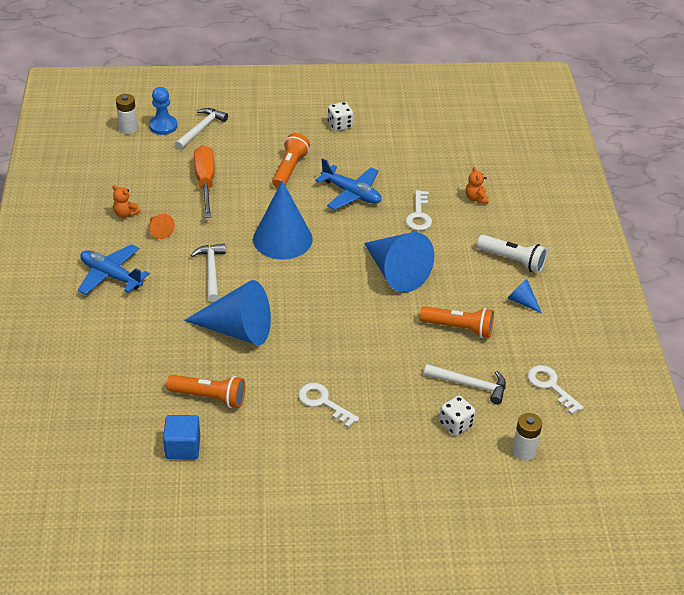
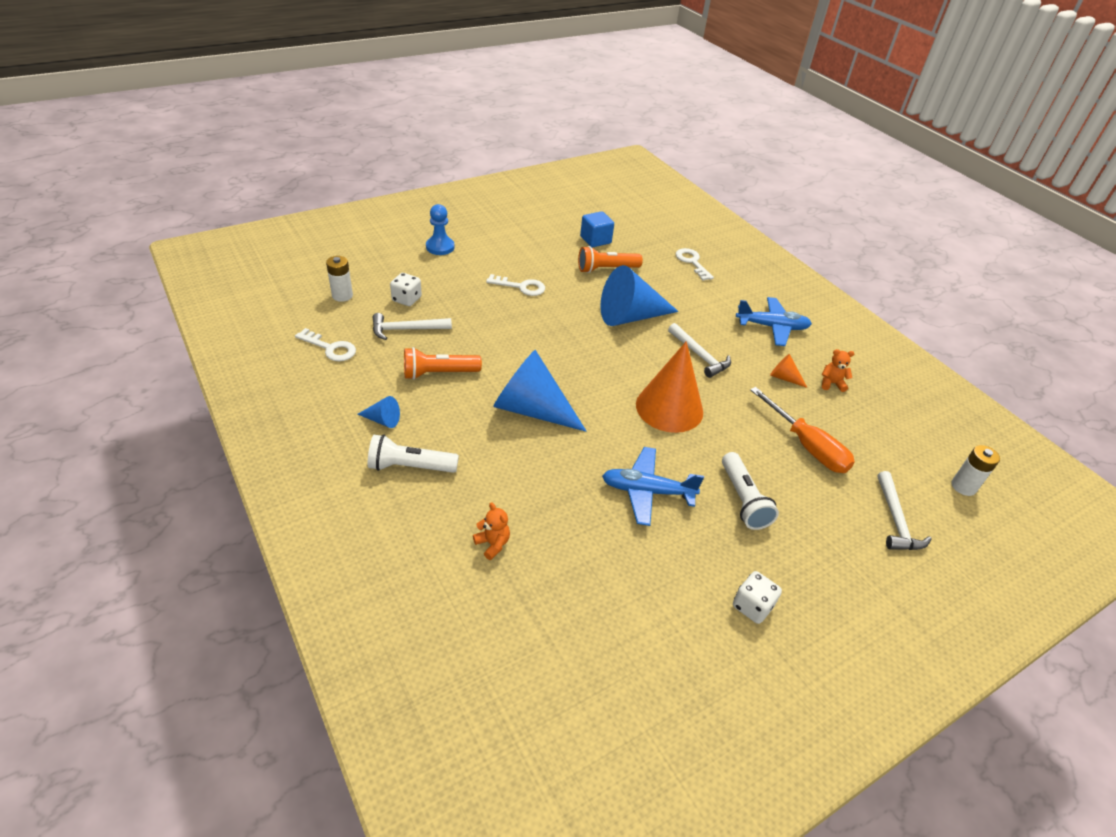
camera: 150 degrees right, 0 degrees up
blue pawn [149,87,177,135] -> blue pawn moved to [426,204,454,255]
blue cone [253,181,313,259] -> orange cone [636,341,703,433]
orange flashlight [272,133,310,188] -> white flashlight [722,452,779,530]
white key [406,190,432,231] -> white key moved to [676,248,714,281]

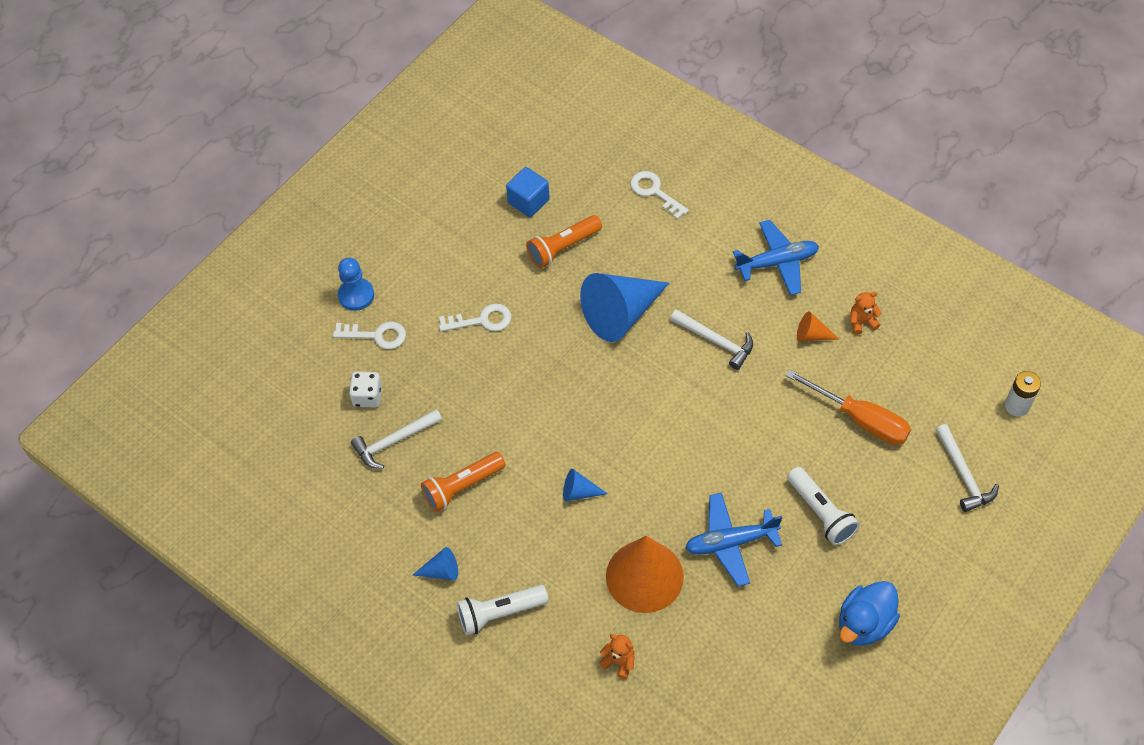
camera: 15 degrees left, 15 degrees up
white key [295,328,356,361] -> white key moved to [333,322,406,349]
white battery [326,256,353,302] -> none
blue cone [493,350,587,432] -> blue cone [563,469,608,501], size x0.44
orange cone [636,341,703,433] -> orange cone moved to [606,536,684,613]
white dice [733,571,782,624] -> blue duck [839,581,900,646]

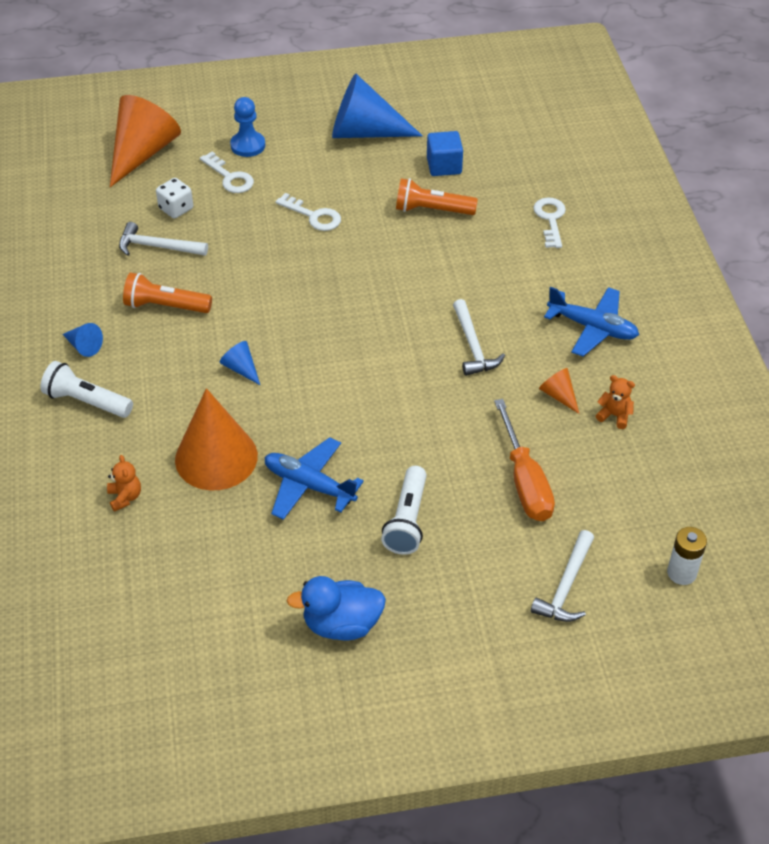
camera: 40 degrees right, 10 degrees down
blue cone [580,273,669,342] -> blue cone moved to [332,73,422,138]
none -> orange cone [110,95,181,187]

